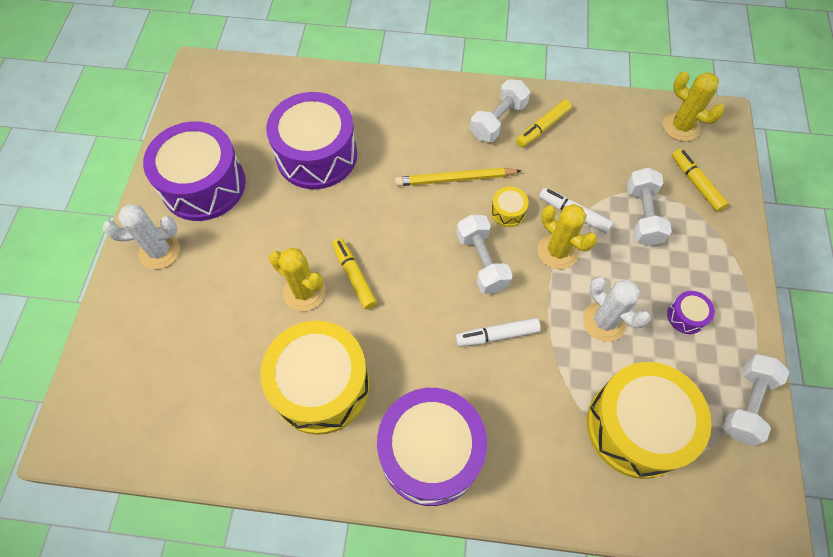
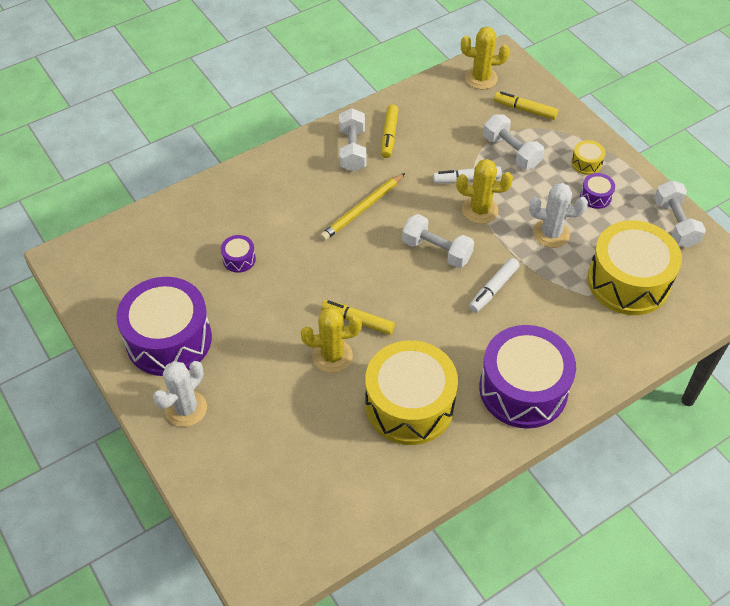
camera: 40 degrees left, 10 degrees down
purple drum [266,92,357,189] -> purple drum [221,235,256,273], size x0.41
yellow drum [491,186,529,227] -> yellow drum moved to [571,140,605,175]

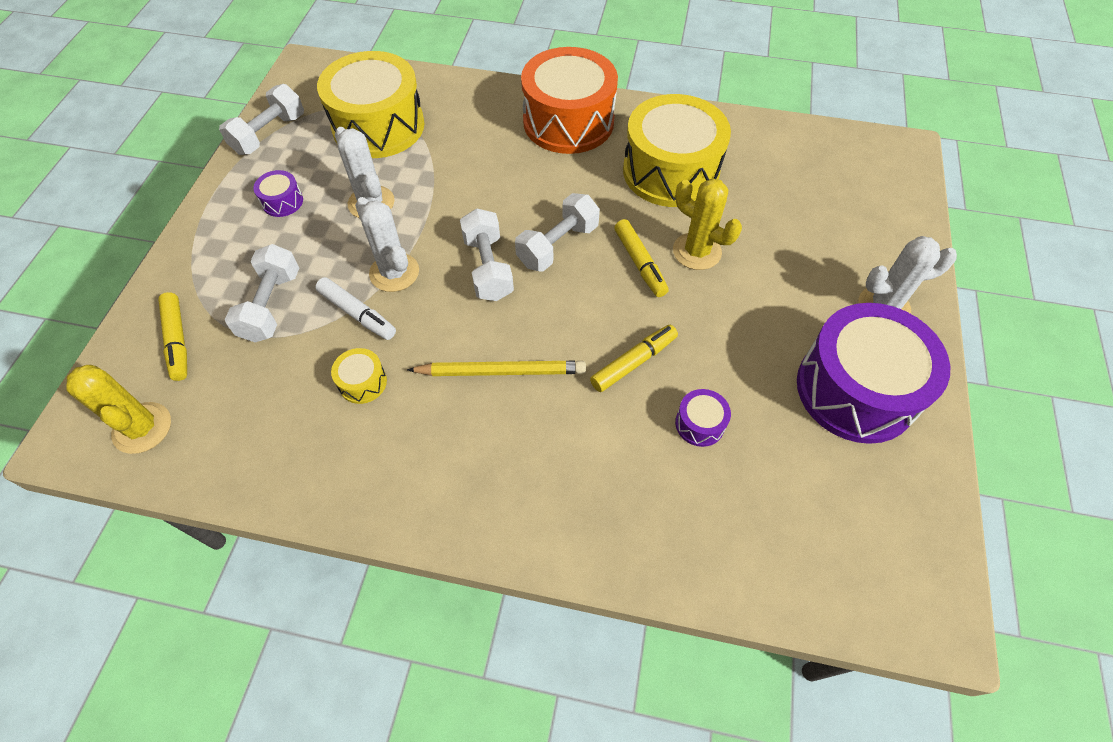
camera: 135 degrees left, 5 degrees up
white dumbbell [339,108,366,172] -> white dumbbell moved to [515,193,600,271]
yellow marker [381,105,399,158] -> yellow marker moved to [590,325,678,392]
yellow cactus [456,159,513,224] -> white cactus [355,197,419,292]
white marker [469,258,520,313] -> none
purple drum [479,325,576,429] -> orange drum [521,47,618,154]
yellow drum [571,140,605,175] -> yellow drum moved to [331,348,387,404]

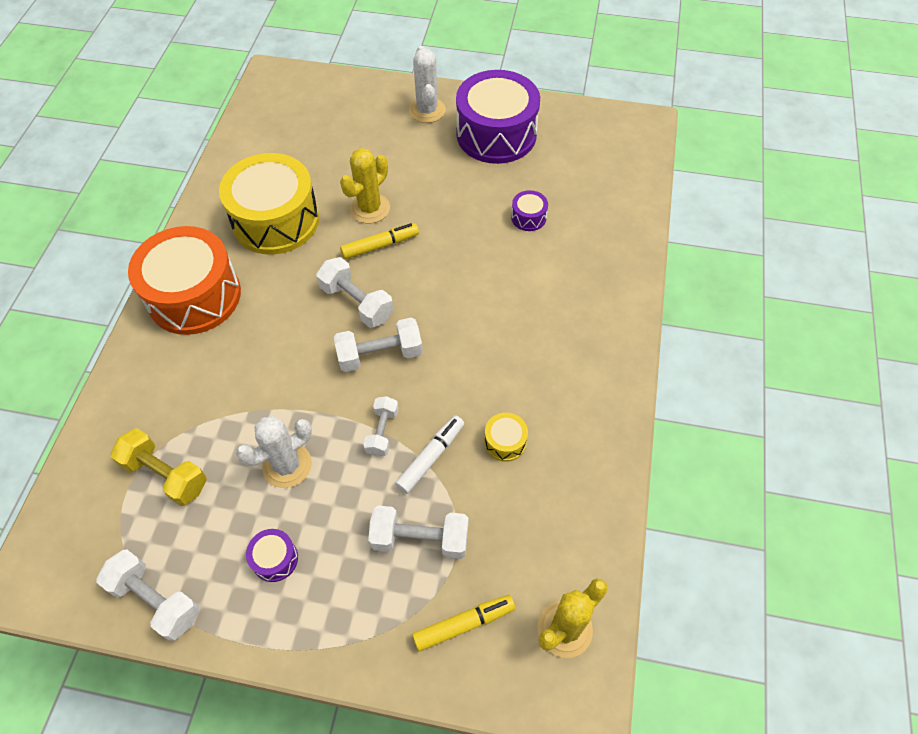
camera: 90 degrees left, 0 degrees up
yellow drum [317,51,424,158] -> yellow dumbbell [110,428,207,506]
white cactus [355,197,419,292] -> white dumbbell [363,396,399,456]
yellow pencil [407,361,586,376] -> none
yellow marker [590,325,678,392] -> none

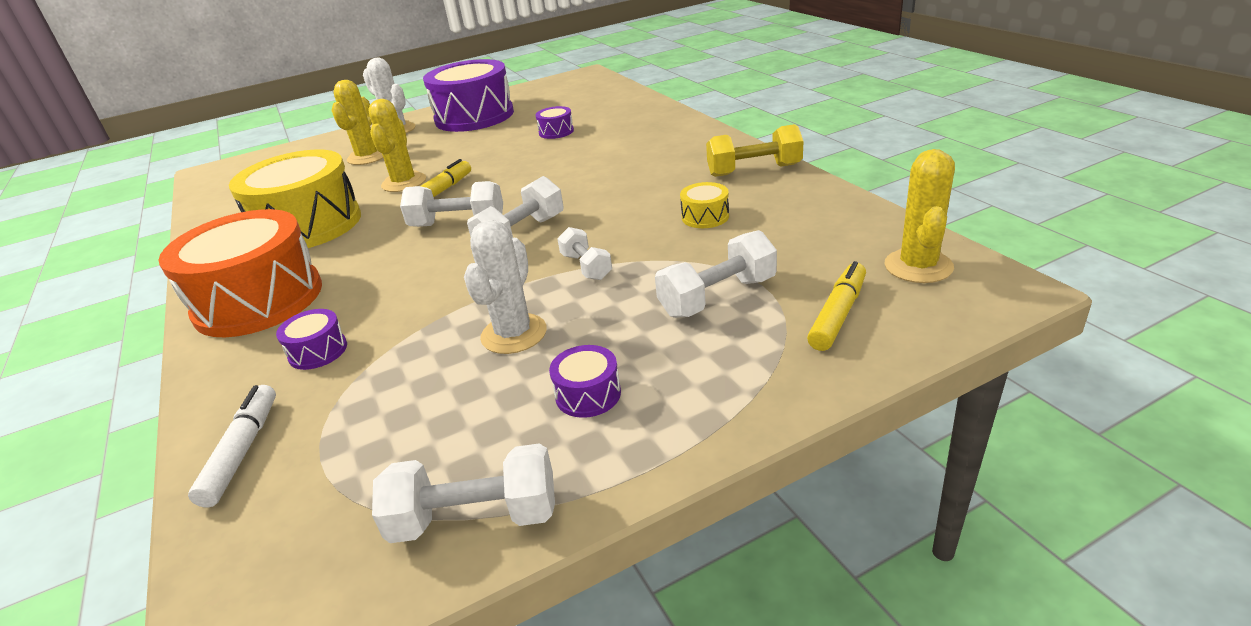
camera: 35 degrees left, 25 degrees down
yellow dumbbell [110,428,207,506] -> yellow dumbbell moved to [706,124,803,177]
white marker [395,415,464,494] -> white marker moved to [188,385,276,508]
none -> purple drum [276,309,347,370]
none -> yellow cactus [331,80,383,165]

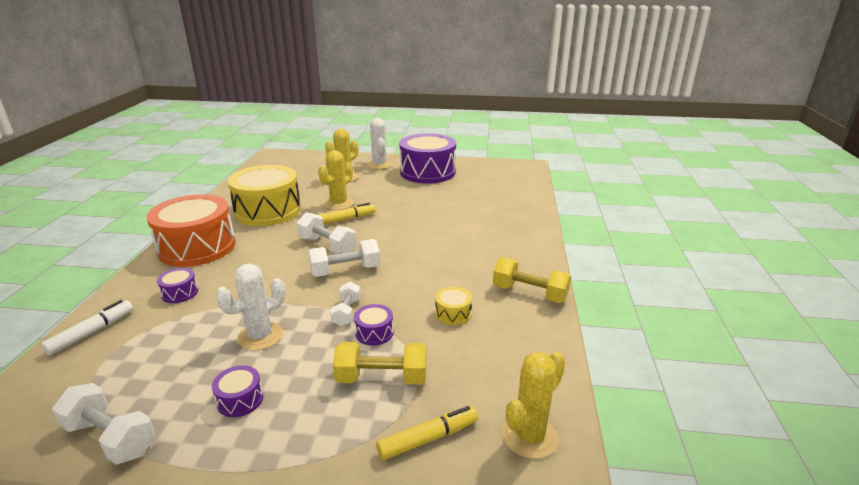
camera: 30 degrees right, 5 degrees down
purple drum [536,106,574,139] -> purple drum moved to [354,304,394,346]
white dumbbell [655,230,777,318] -> yellow dumbbell [333,342,426,385]

